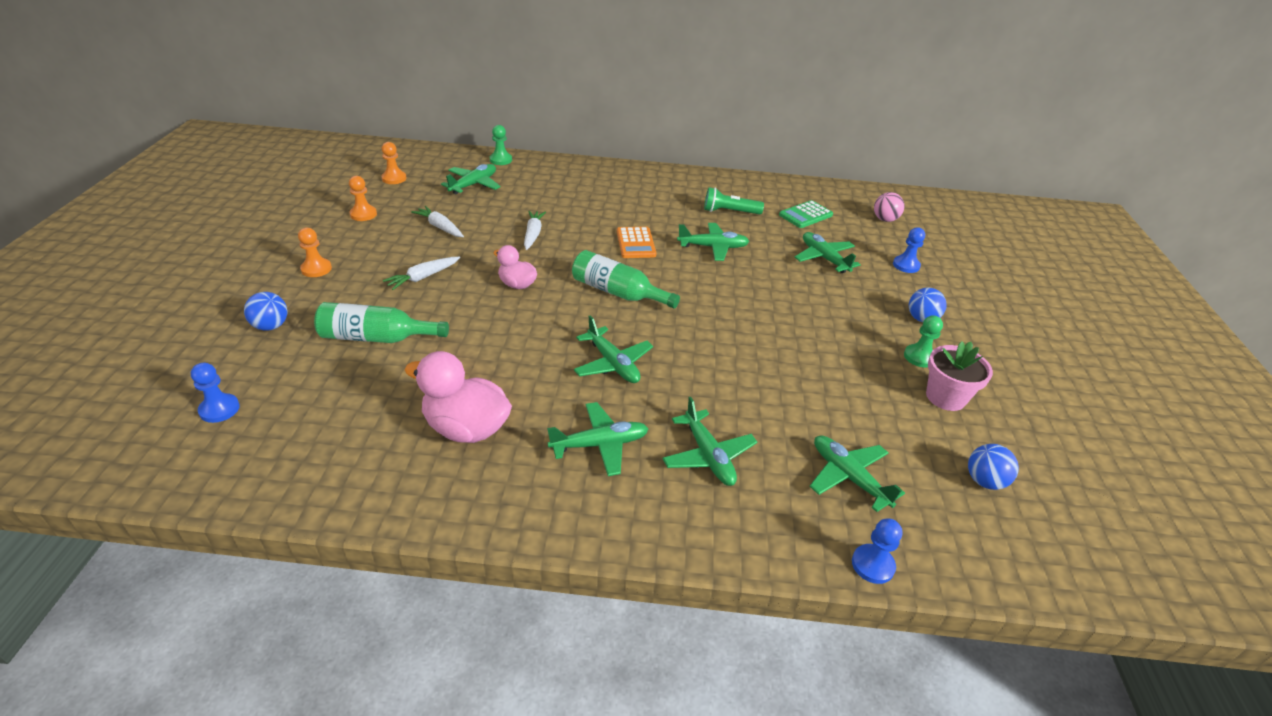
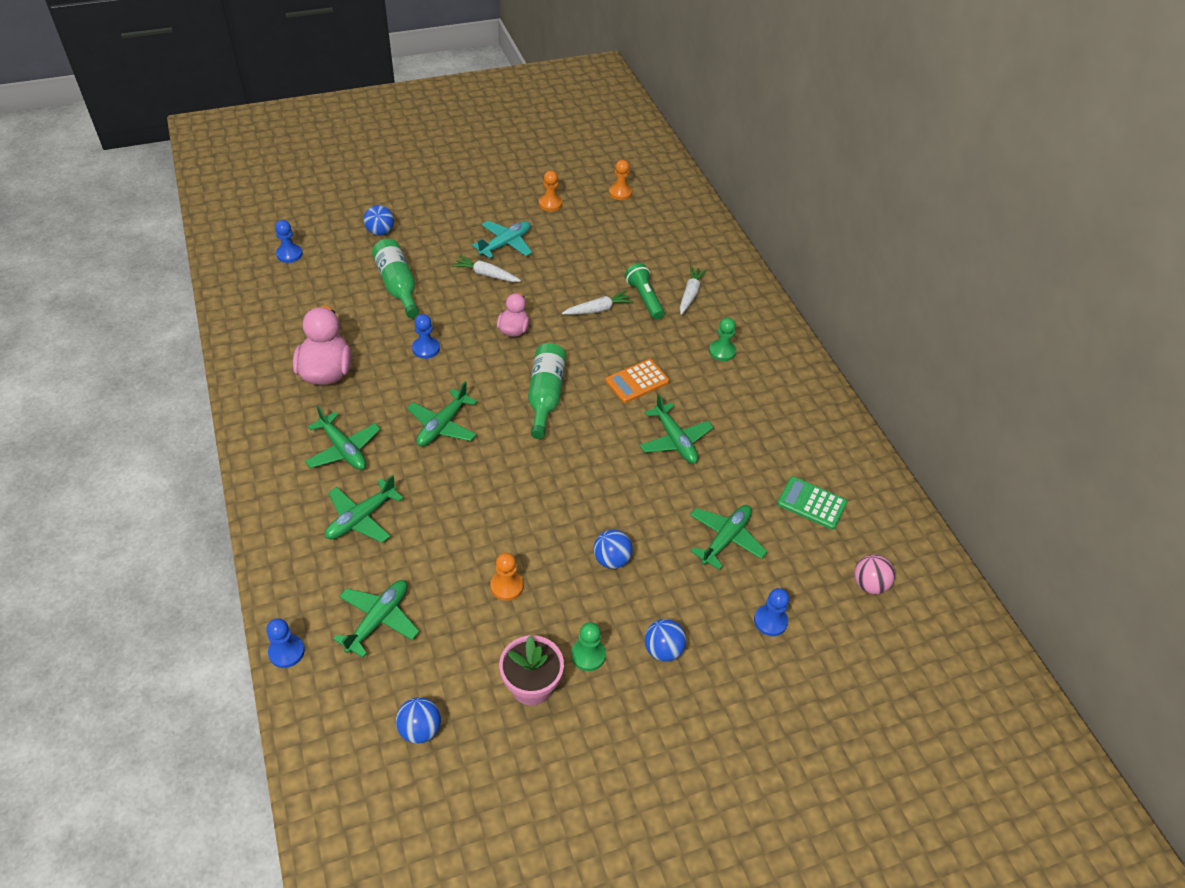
camera: 65 degrees right, 10 degrees up
orange pawn [298,228,332,277] -> orange pawn moved to [490,553,523,601]
white carrot [411,206,464,237] -> white carrot moved to [680,266,707,315]
green plane [441,164,501,194] -> none
green pawn [490,125,512,165] -> green pawn moved to [709,318,736,361]
green flashlight [704,187,764,214] -> green flashlight moved to [625,263,664,320]
none -> blue pawn [412,314,440,359]
none -> turquoise plane [472,221,532,258]
none -> blue ball [594,530,633,569]

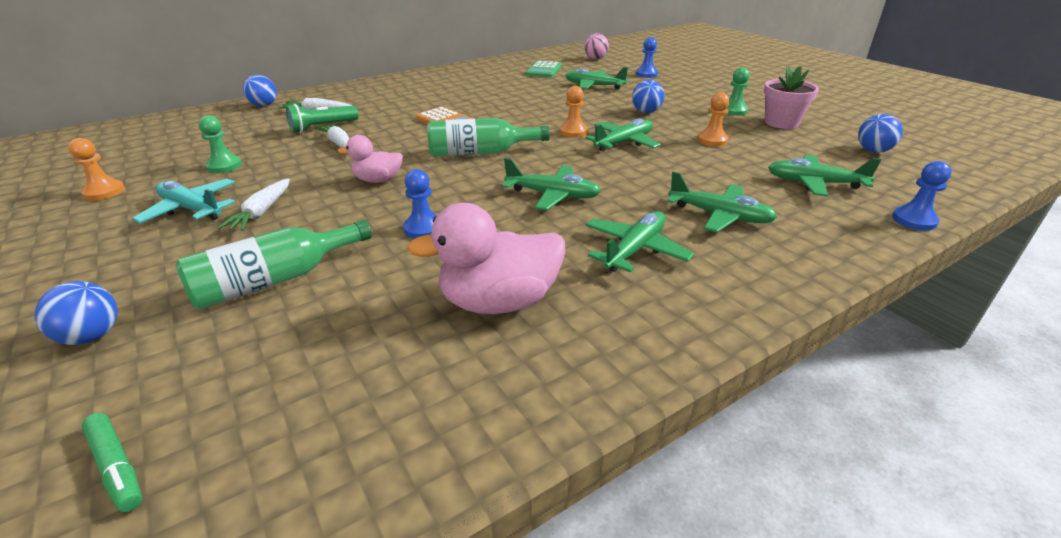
camera: 100 degrees left, 15 degrees down
blue pawn [275,220,302,263] -> green marker [82,413,143,512]
orange pawn [609,160,632,200] -> orange pawn moved to [560,86,588,138]
green plane [640,394,713,464] -> green plane moved to [586,118,661,151]
blue ball [645,619,686,662] -> blue ball moved to [243,75,277,107]
green pawn [709,318,736,361] -> green pawn moved to [199,115,242,173]

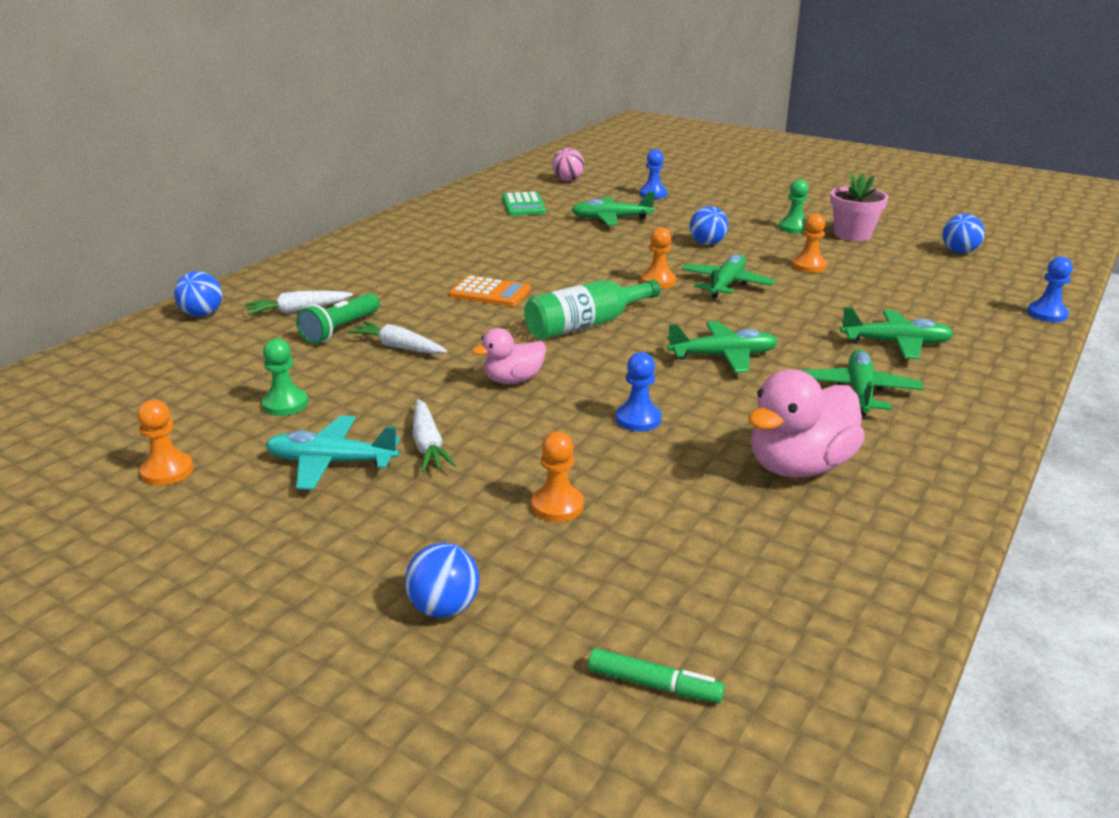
camera: 25 degrees left, 5 degrees down
green bottle [175,220,372,309] -> orange pawn [531,432,584,522]
green plane [768,155,881,197] -> none

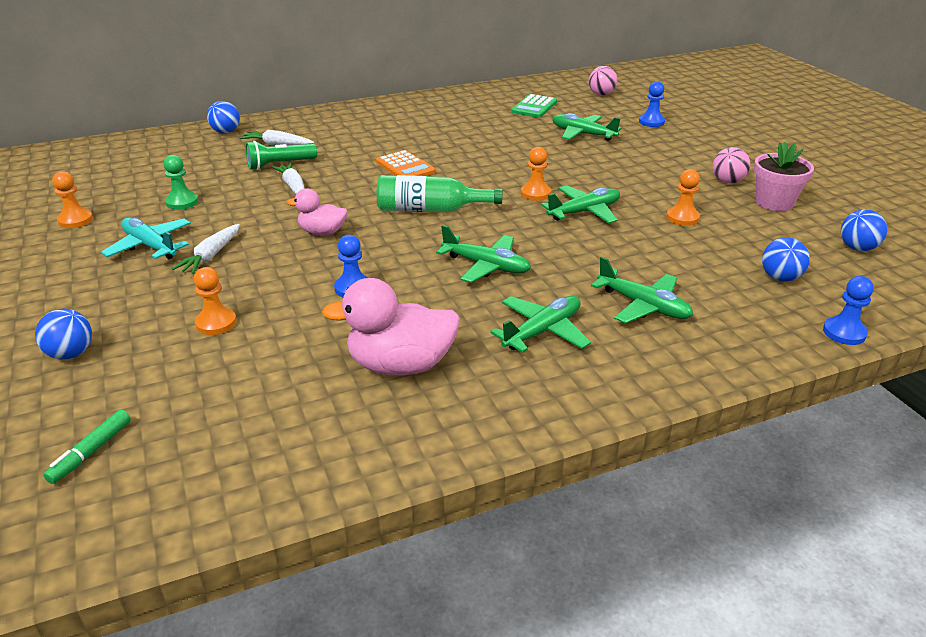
camera: 35 degrees right, 5 degrees up
green marker [588,648,724,703] -> green marker turned 60 degrees clockwise [43,410,131,484]
blue ball [690,206,728,245] -> blue ball moved to [762,237,810,282]
green pawn [779,179,809,233] -> pink ball [713,147,750,184]

